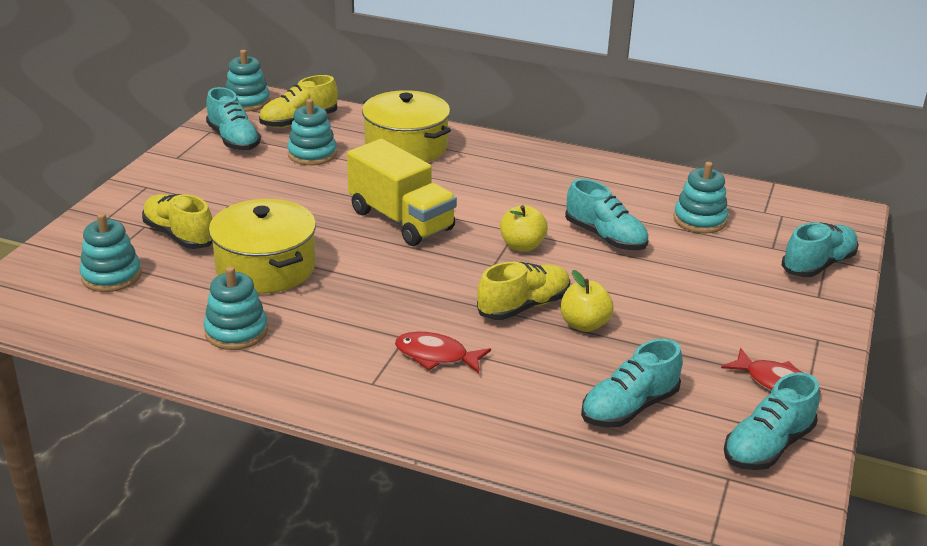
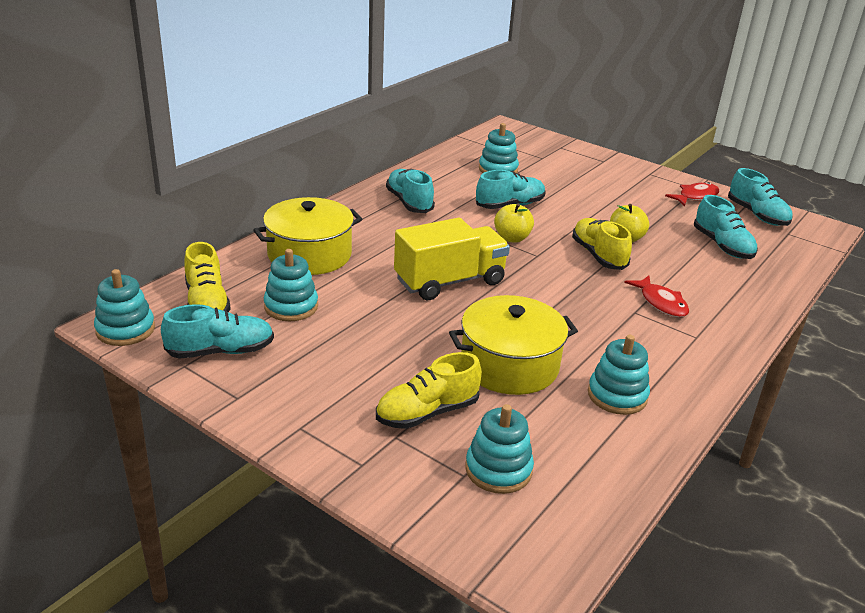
camera: 75 degrees left, 0 degrees up
red fish [395,332,491,373] -> red fish turned 60 degrees counterclockwise [624,276,689,318]
turquoise shoe [782,222,859,277] -> turquoise shoe moved to [386,169,435,213]

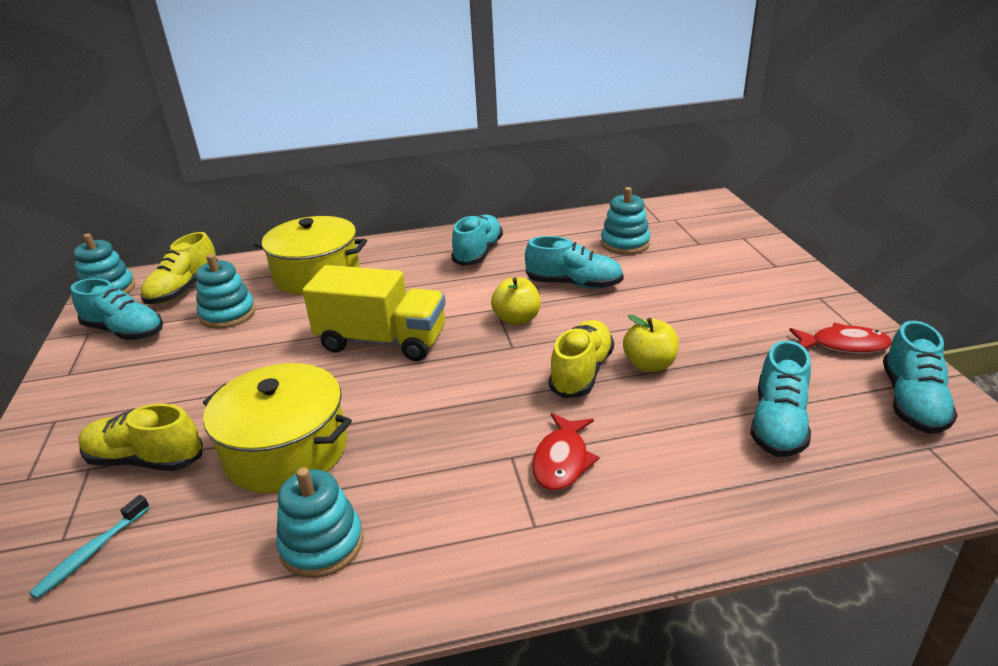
camera: 45 degrees right, 0 degrees up
turquoise stacking toy [465,404,534,494] -> turquoise toothbrush [30,495,150,599]

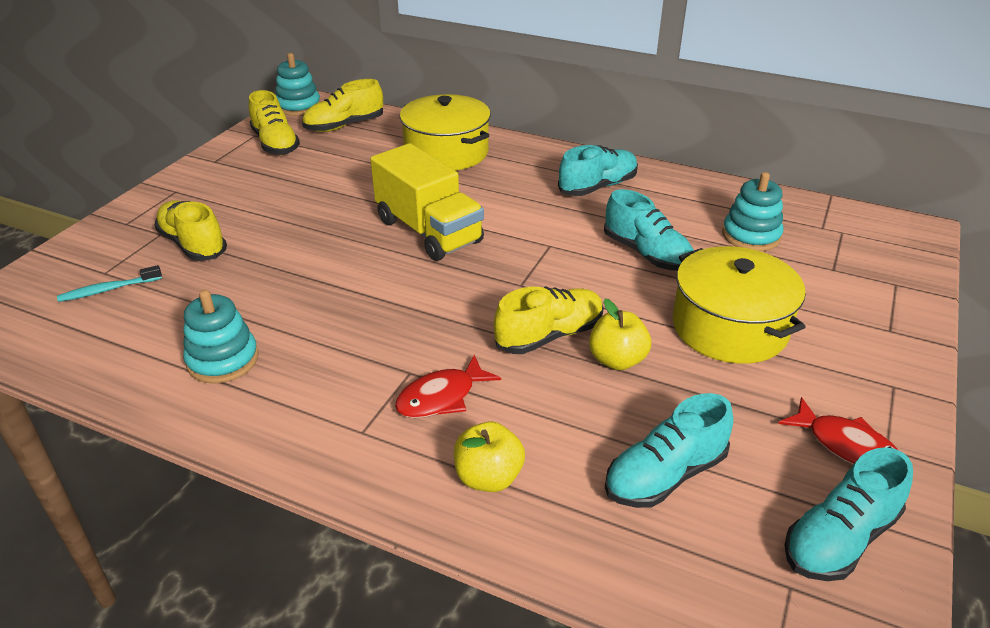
camera: 35 degrees right, 5 degrees up
turquoise shoe [71,278,163,340] -> yellow shoe [249,90,300,155]
turquoise stacking toy [195,254,255,329] -> none
yellow pot [203,363,352,493] -> yellow pot moved to [673,246,806,364]
yellow apple [491,277,541,325] -> yellow apple moved to [454,422,525,492]

